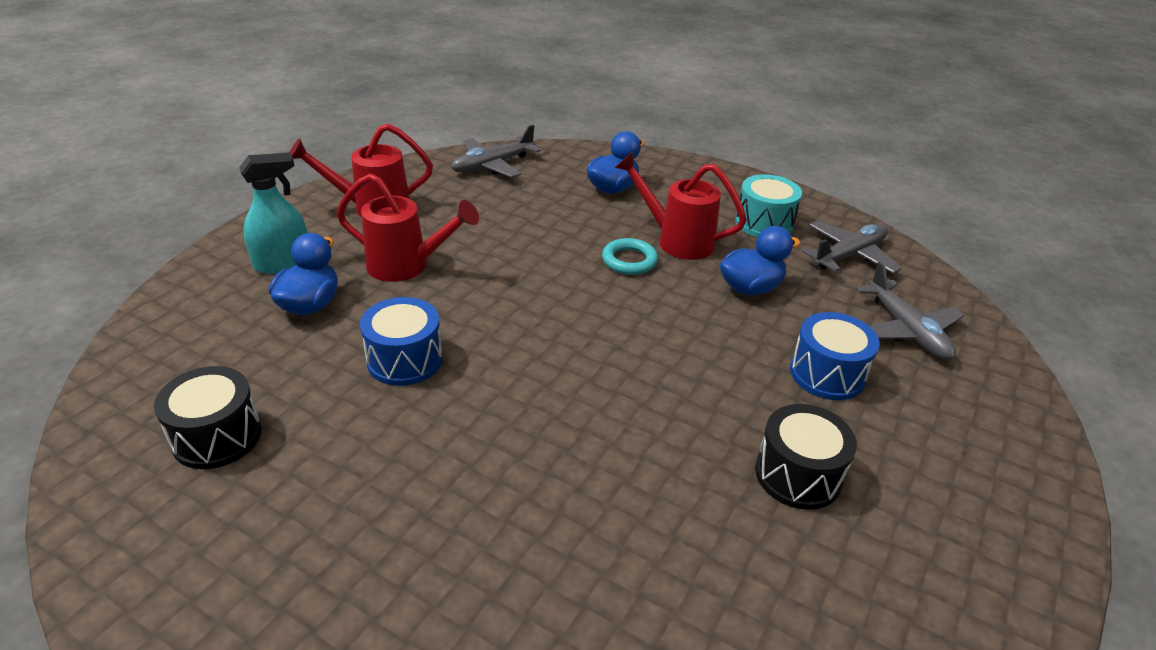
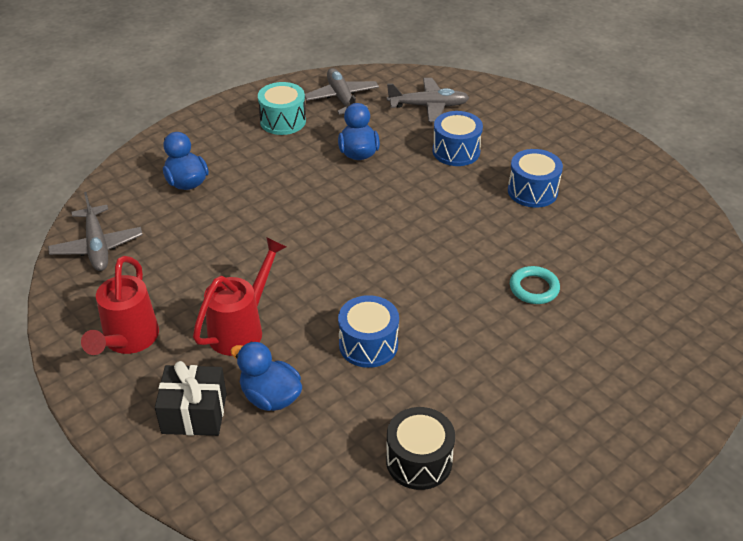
camera: 70 degrees left, 5 degrees up
turquoise spray bottle [239,152,307,274] -> black gift [155,361,227,436]
turquoise ring [602,238,658,275] -> turquoise ring moved to [510,266,560,304]
red watering can [614,152,747,260] -> none
black drum [755,404,857,510] -> blue drum [508,149,563,208]

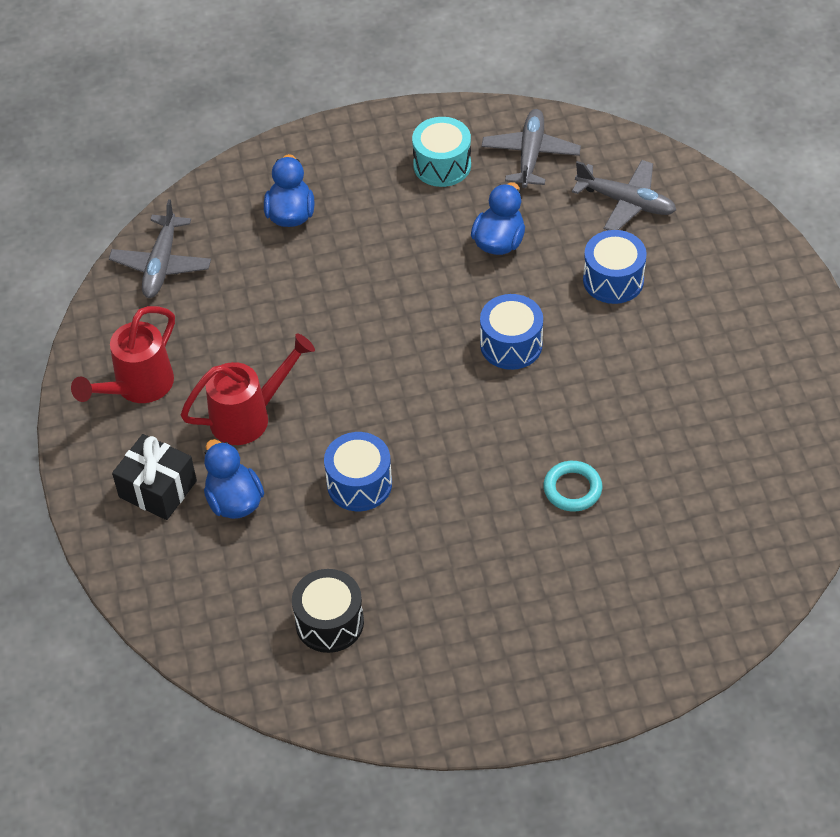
camera: 30 degrees right, 10 degrees up
blue drum [508,149,563,208] -> blue drum moved to [480,294,543,370]

